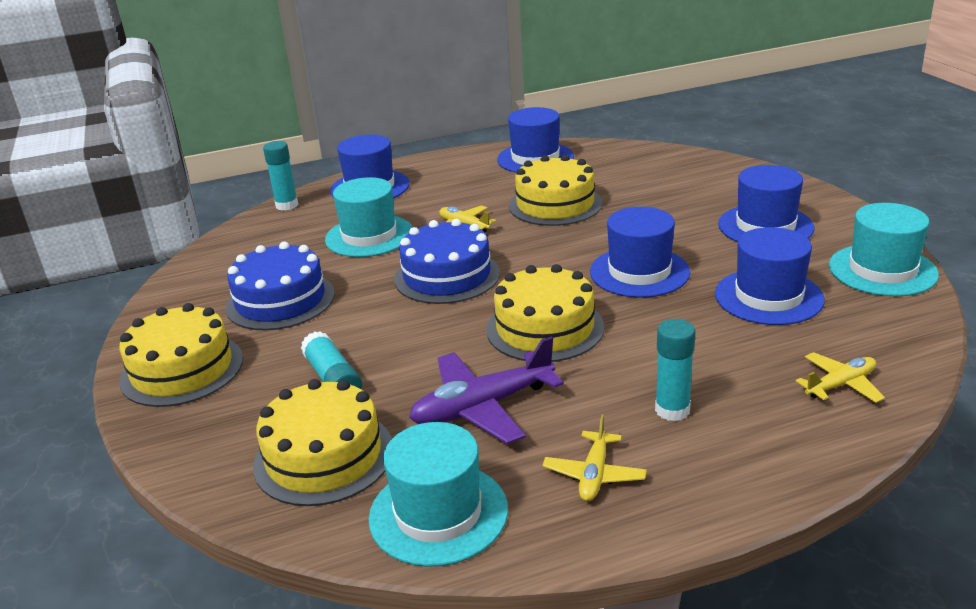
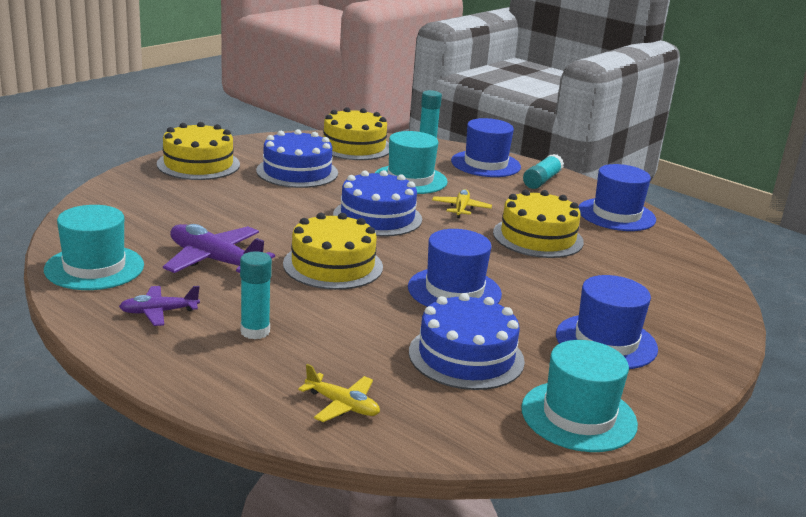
camera: 55 degrees right, 5 degrees down
yellow cake [253,379,392,506] -> yellow cake moved to [323,107,389,160]
turquoise glue stick [301,331,362,389] -> turquoise glue stick moved to [523,154,564,189]
yellow plane [543,414,647,501] -> purple plane [119,286,200,326]
blue hat [715,227,825,325] -> blue cake [409,293,525,390]

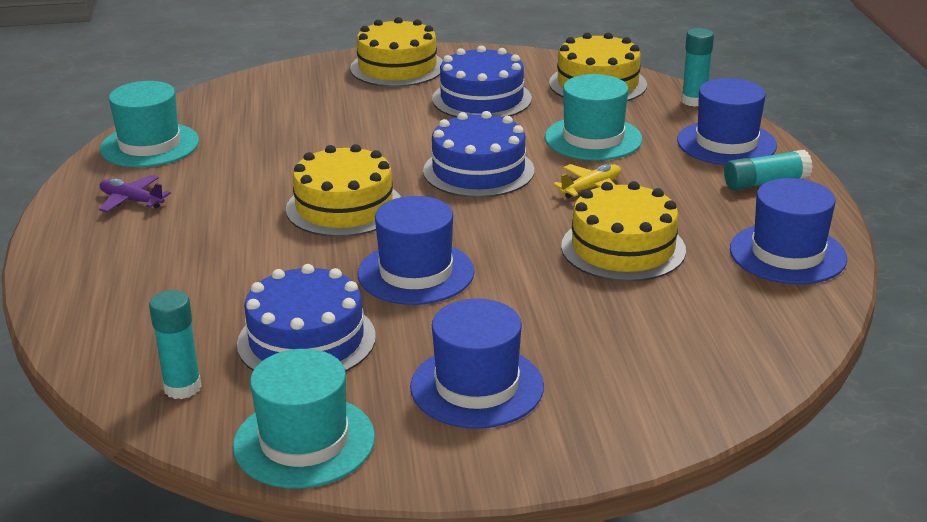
camera: 45 degrees right, 5 degrees up
purple plane [163,224,275,273] -> none
turquoise glue stick [240,251,272,339] -> turquoise glue stick moved to [149,290,201,399]
yellow plane [298,364,380,422] -> none

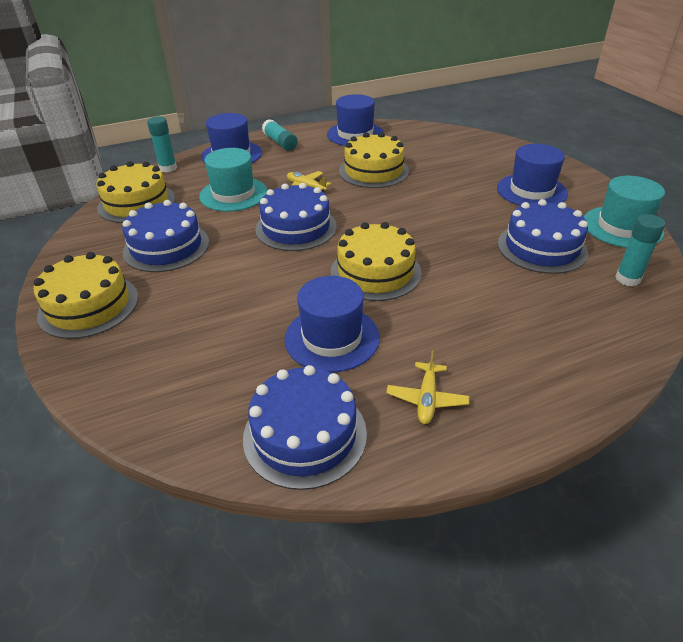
camera: 105 degrees left, 10 degrees up
purple plane [99,175,171,212] -> yellow plane [386,350,469,424]
turquoise hat [100,81,199,167] -> blue cake [243,365,367,490]
blue hat [358,196,475,305] -> blue hat moved to [284,276,380,372]

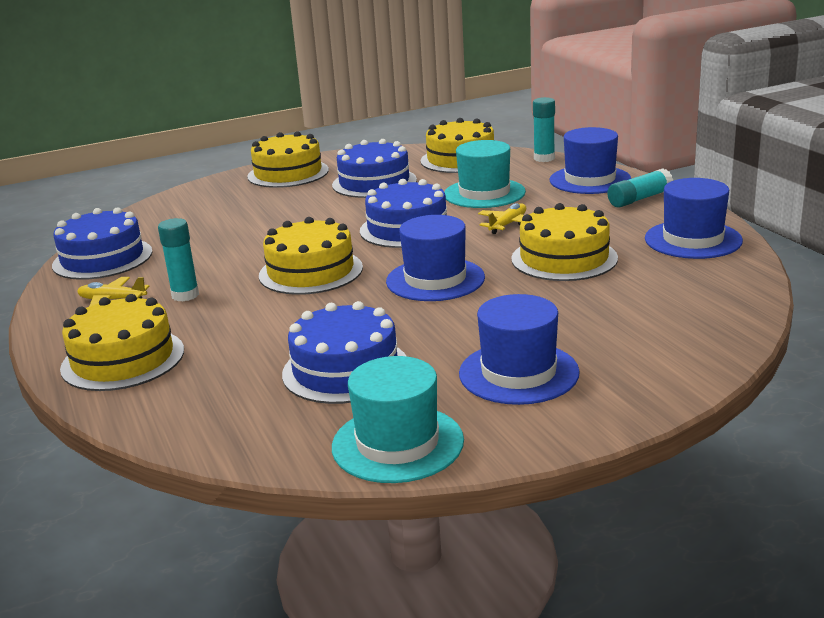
camera: 90 degrees right, 15 degrees down
blue hat [284,276,380,372] -> blue hat moved to [386,215,485,301]
turquoise glue stick [615,214,665,286] -> turquoise glue stick moved to [158,218,199,301]
none -> yellow cake [60,294,184,391]

